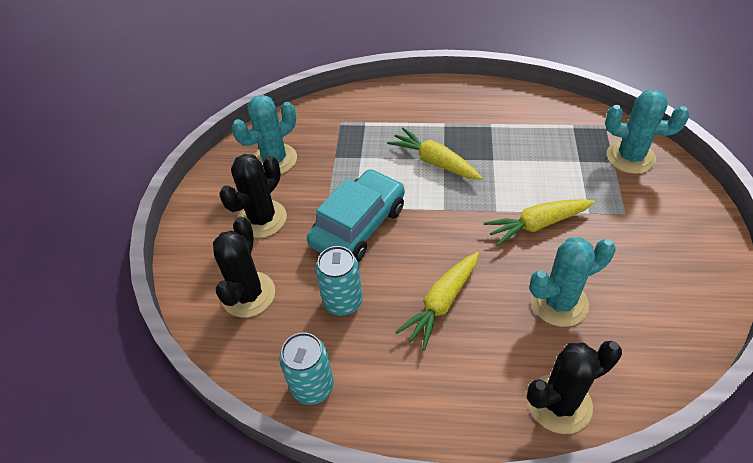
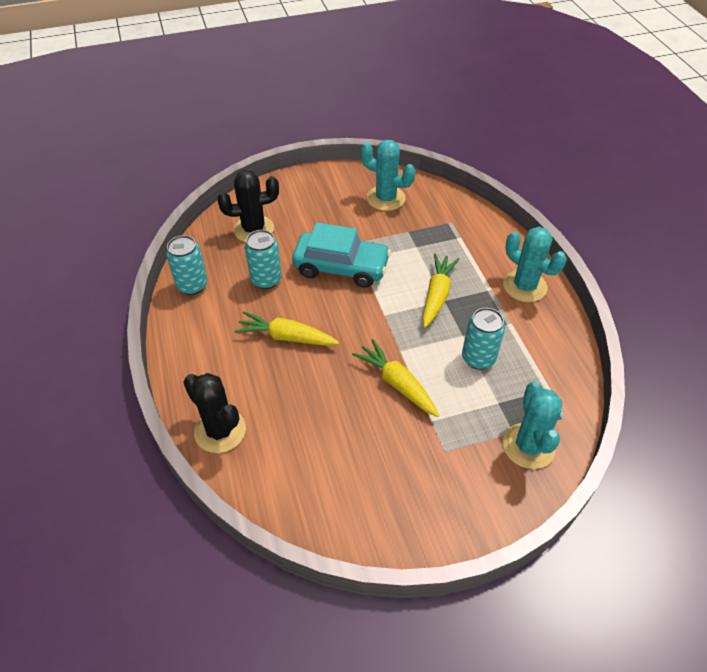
camera: 65 degrees right, 0 degrees up
black cactus [219,154,287,238] -> none
turquoise cactus [529,237,615,327] -> turquoise cactus moved to [503,227,567,302]
none -> turquoise can [462,308,505,370]

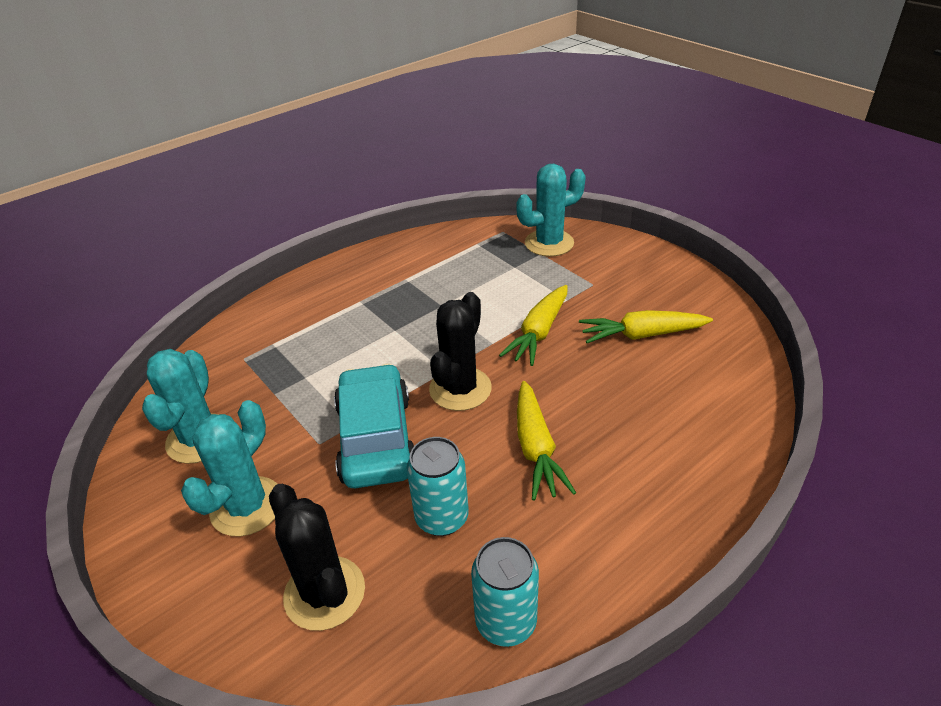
camera: 110 degrees left, 10 degrees down
black cactus [183,373,246,453] -> black cactus moved to [429,292,492,411]
yellow carrot [422,253,460,328] -> yellow carrot moved to [579,310,713,343]
turquoise can [462,308,505,370] -> none
turquoise cactus [503,227,567,302] -> turquoise cactus moved to [181,400,277,536]

